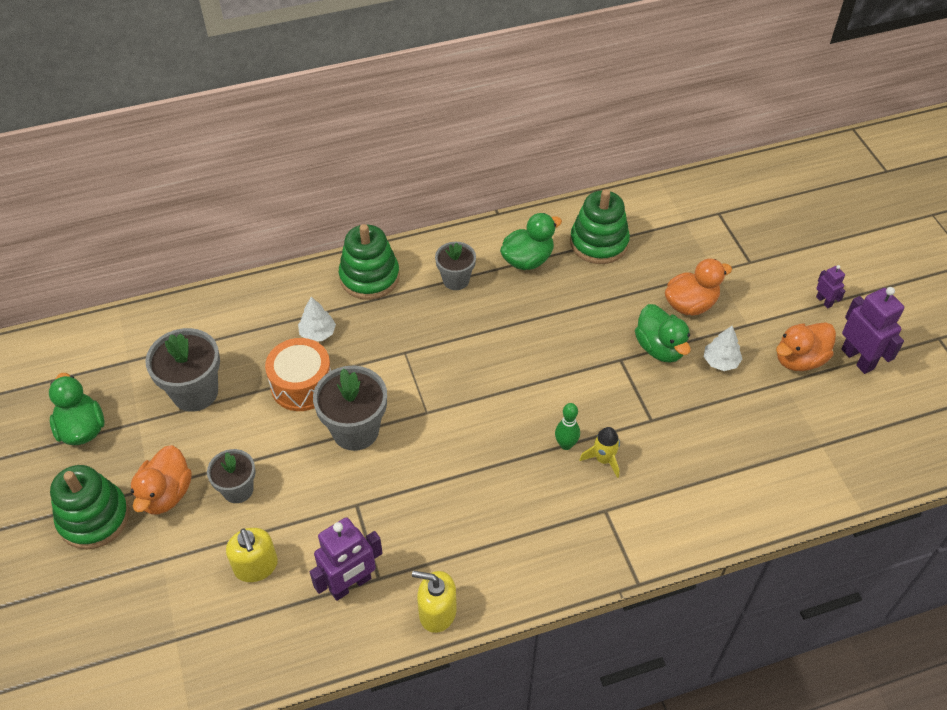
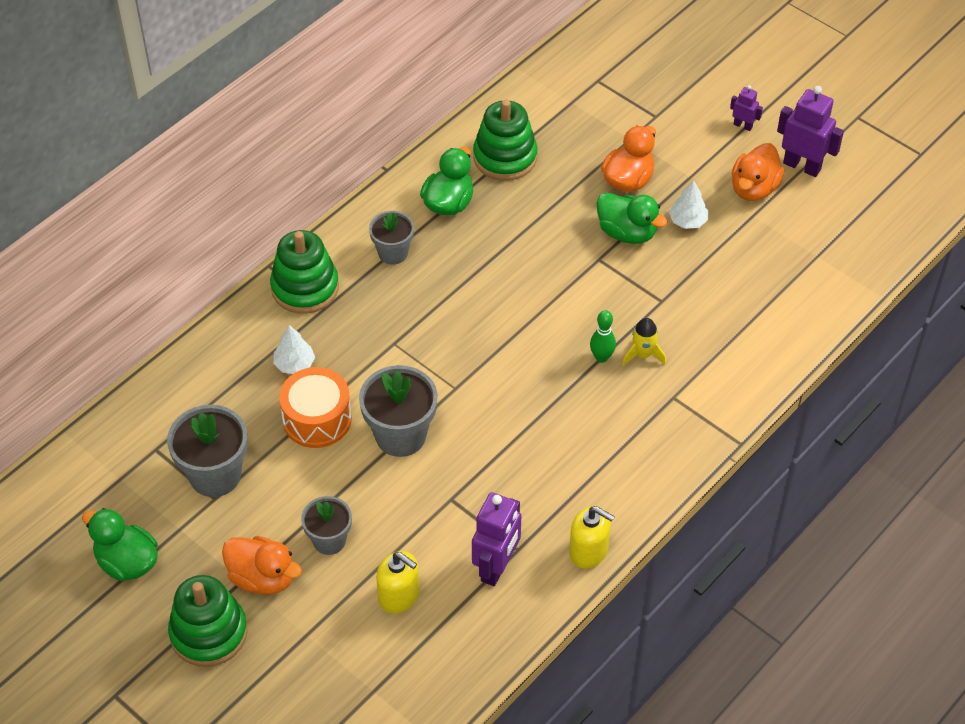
camera: 30 degrees left, 0 degrees up
orange duck [131,445,192,514] -> orange duck turned 45 degrees counterclockwise [222,536,302,595]
yellow soap dispenser [412,571,457,633] -> yellow soap dispenser turned 135 degrees counterclockwise [569,506,615,569]

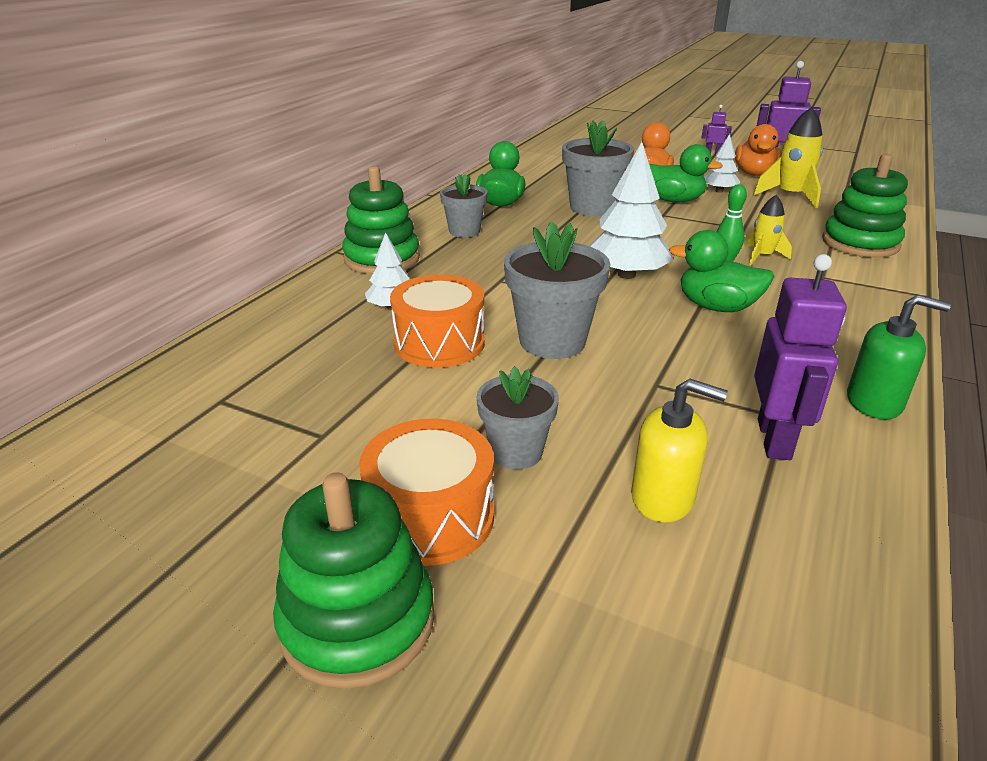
camera: 15 degrees left, 20 degrees down
green duck [82,508,158,581] -> green duck moved to [669,230,775,312]
grey flower pot [167,405,248,497] -> grey flower pot moved to [562,120,634,216]
orange duck [222,536,302,595] -> orange drum [359,419,494,566]
green stacking toy [473,99,538,181] -> green stacking toy moved to [822,154,908,257]
yellow soap dispenser [569,506,615,569] -> green soap dispenser [847,295,951,419]
none -> white tree [590,142,673,279]
none -> yellow rocket [753,107,823,208]

